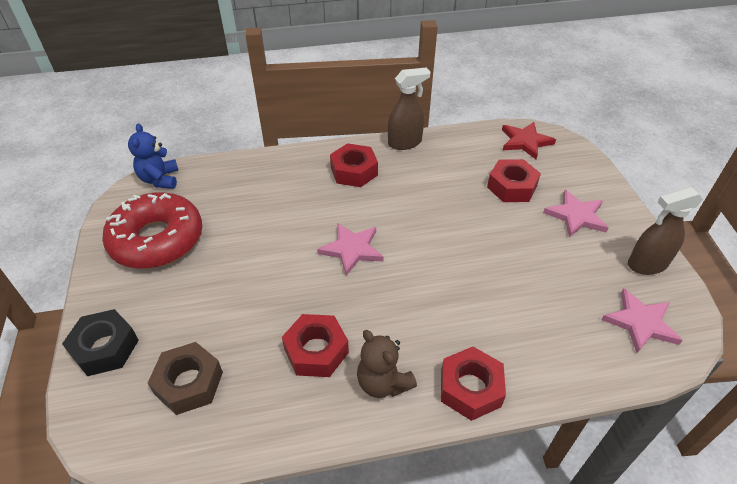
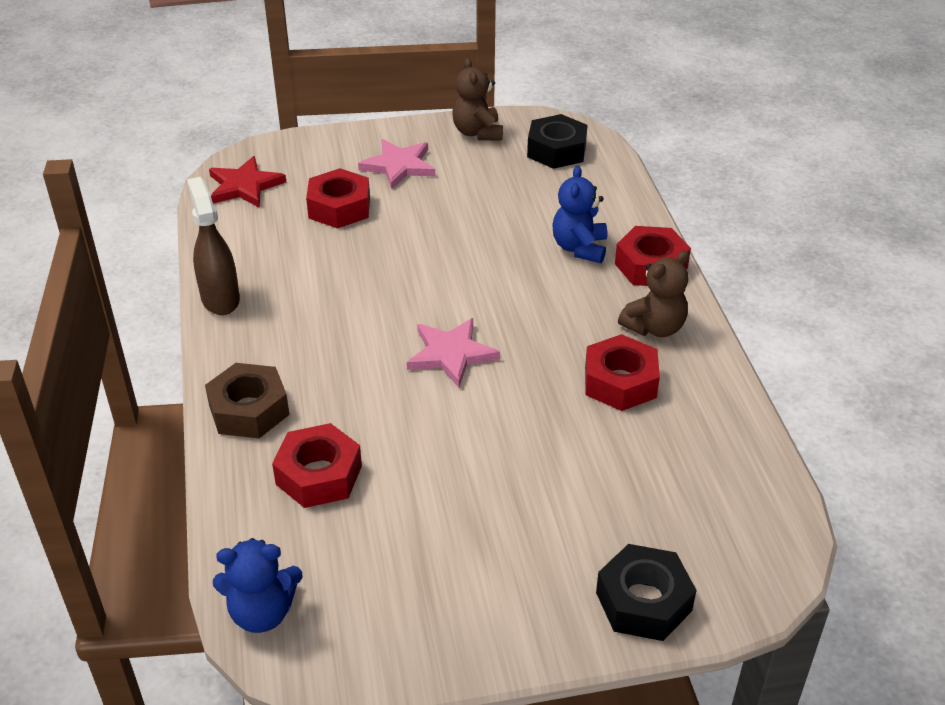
camera: 90 degrees left, 5 degrees down
red donut [102,192,202,269] -> none
brown nut [148,342,223,415] -> brown nut moved to [205,363,289,438]
red nut [330,143,378,187] -> red nut moved to [272,423,362,508]
pink star [601,288,683,353] -> black nut [527,114,588,169]
brown spray bottle [628,187,703,275] -> brown teddy bear [452,58,503,141]
none -> blue teddy bear [552,165,607,263]

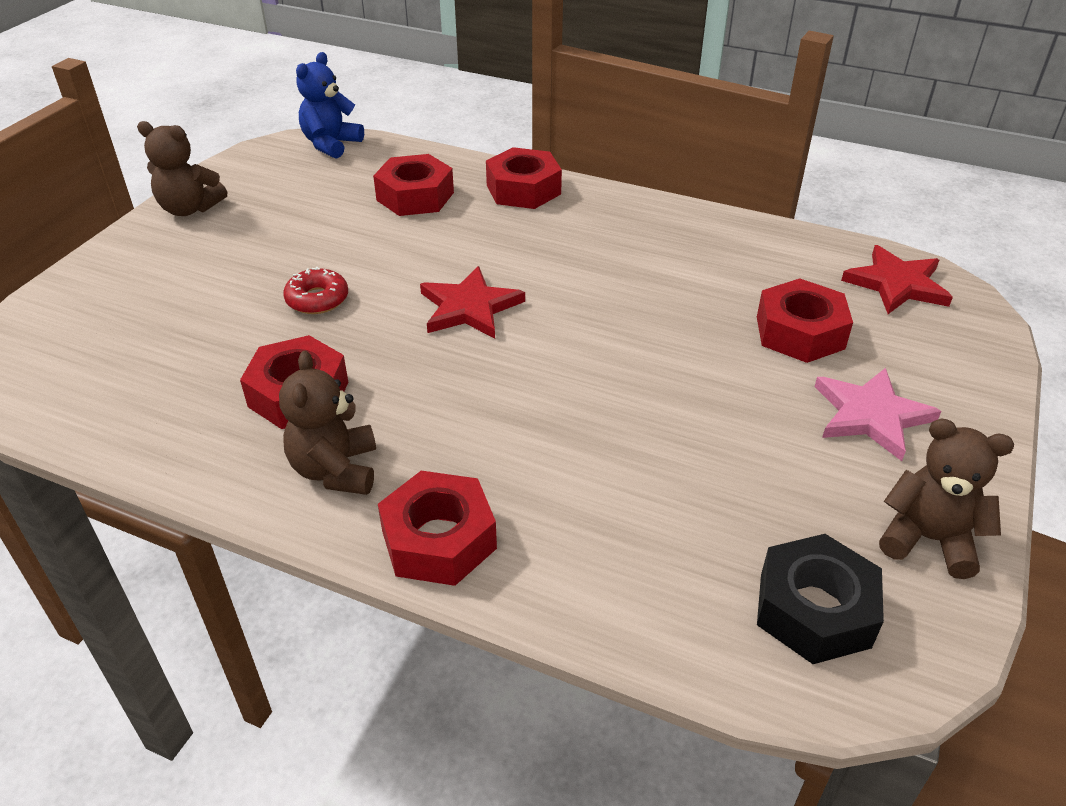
camera: 125 degrees right, 0 degrees up
brown spray bottle [187,177,240,315] -> none
brown nut [205,363,289,438] -> red nut [486,147,562,209]
pink star [407,318,500,387] -> red star [420,266,525,339]
blue teddy bear [552,165,607,263] -> none
black nut [596,544,697,641] -> none
none -> brown teddy bear [137,121,227,216]
none -> red donut [283,267,348,314]

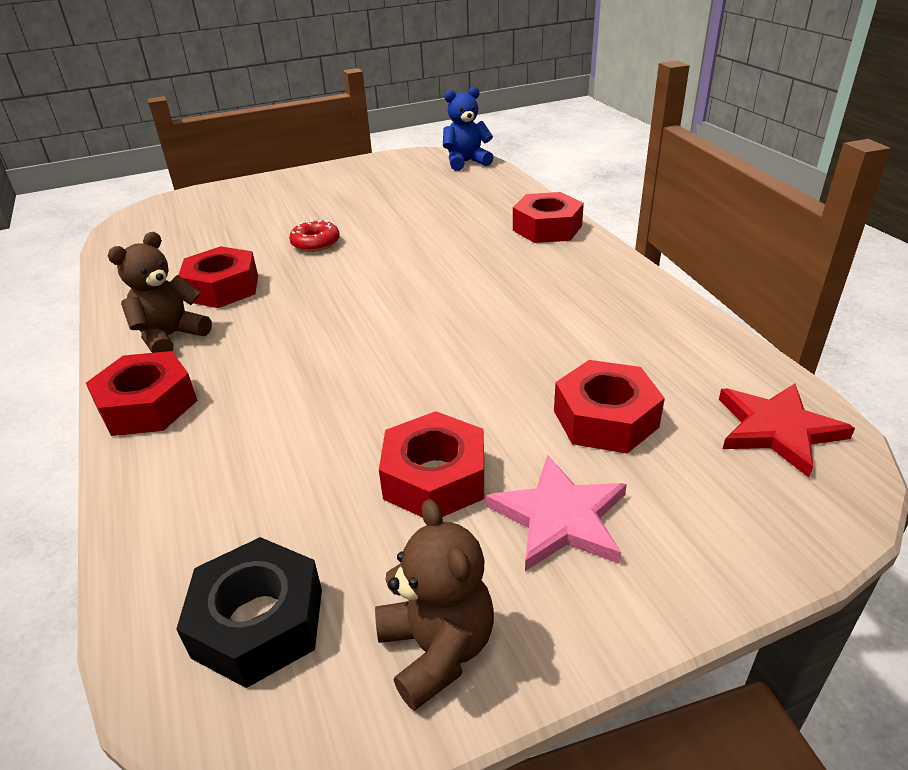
camera: 45 degrees right, 5 degrees down
brown teddy bear [137,121,227,216] -> none
red nut [373,154,454,216] -> red nut moved to [379,411,484,518]
red star [420,266,525,339] -> none

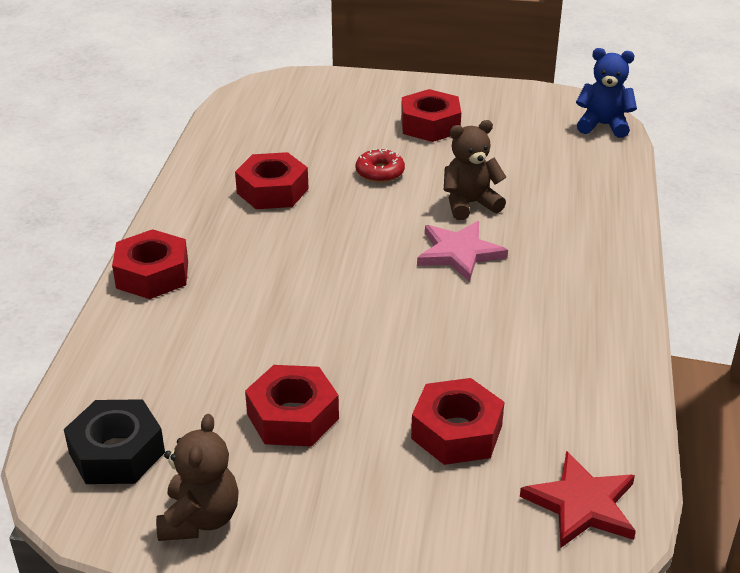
camera: 30 degrees right, 0 degrees up
brown teddy bear [108,232,212,353] -> brown teddy bear moved to [444,120,506,220]
pink star [486,455,627,571] -> pink star moved to [417,221,508,282]
red nut [513,192,584,243] -> red nut moved to [401,89,461,142]

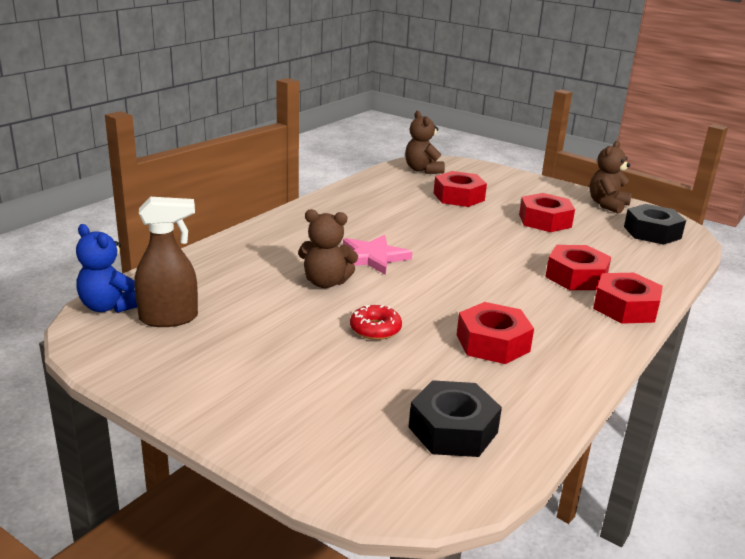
camera: 155 degrees left, 10 degrees down
red nut [401,89,461,142] -> red nut moved to [545,245,611,290]
red star [520,451,636,548] -> brown teddy bear [405,111,445,174]
none -> brown spray bottle [134,197,198,327]
none -> black nut [409,380,502,457]

